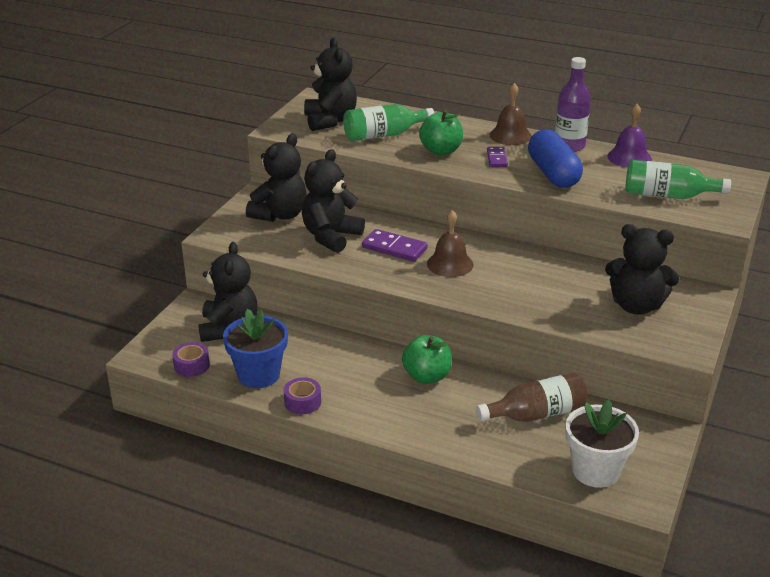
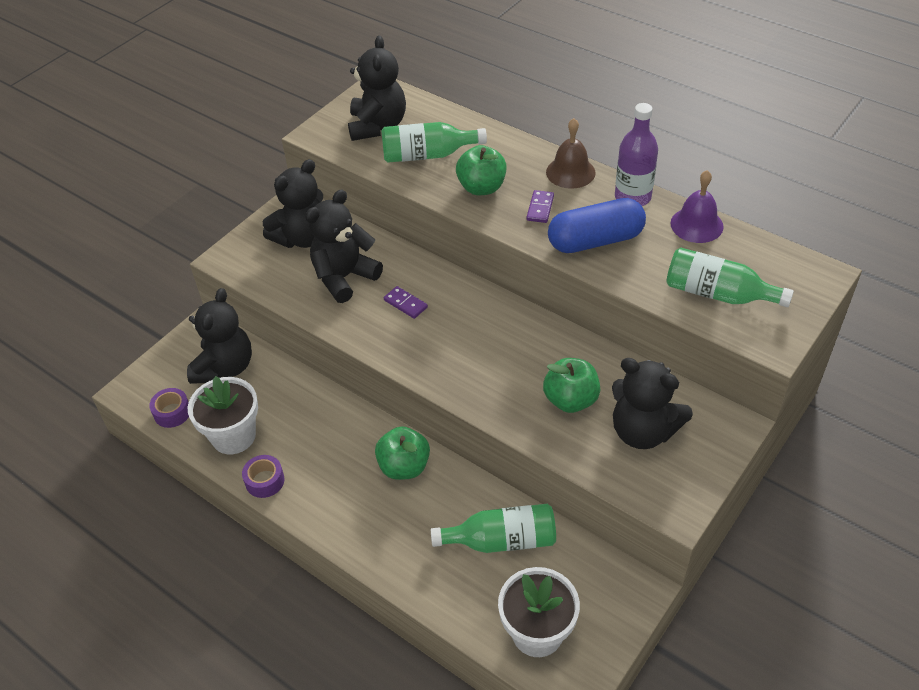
camera: 15 degrees right, 15 degrees up
blue flower pot [223,309,288,388] -> white flower pot [188,376,258,454]
purple domino [362,229,428,262] -> purple domino [384,286,428,319], size x0.63
brown bell [427,210,473,277] -> none
brown bottle [476,372,588,422] -> green bottle [431,504,556,553]
blue capsule [528,129,583,188] -> blue capsule turned 75 degrees clockwise [548,198,646,253]
none -> green apple [543,358,600,413]

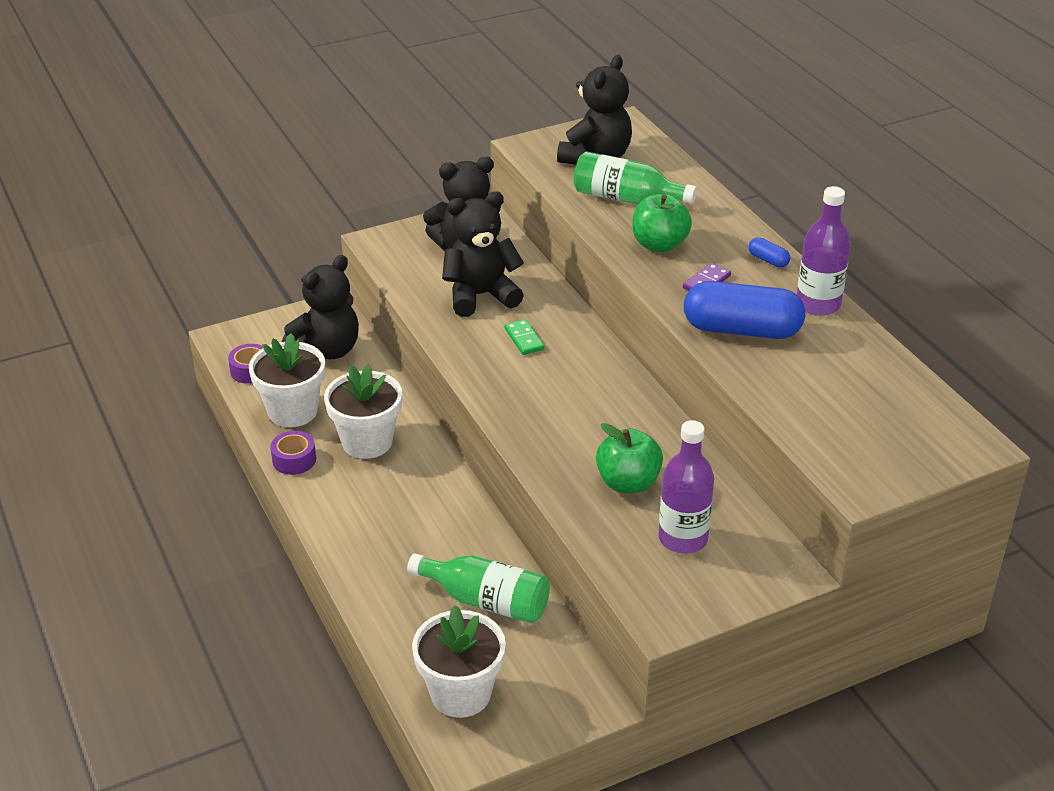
camera: 25 degrees right, 10 degrees down
green apple [375,426,430,480] -> none
purple domino [384,286,428,319] -> green domino [504,319,544,355]
brown bell [546,118,596,189] -> blue capsule [748,237,790,268]
black teddy bear [612,358,693,449] -> purple bottle [658,420,714,554]
green bottle [666,248,794,307] -> none
purple bell [670,170,724,243] -> none
none -> white flower pot [324,364,402,459]

